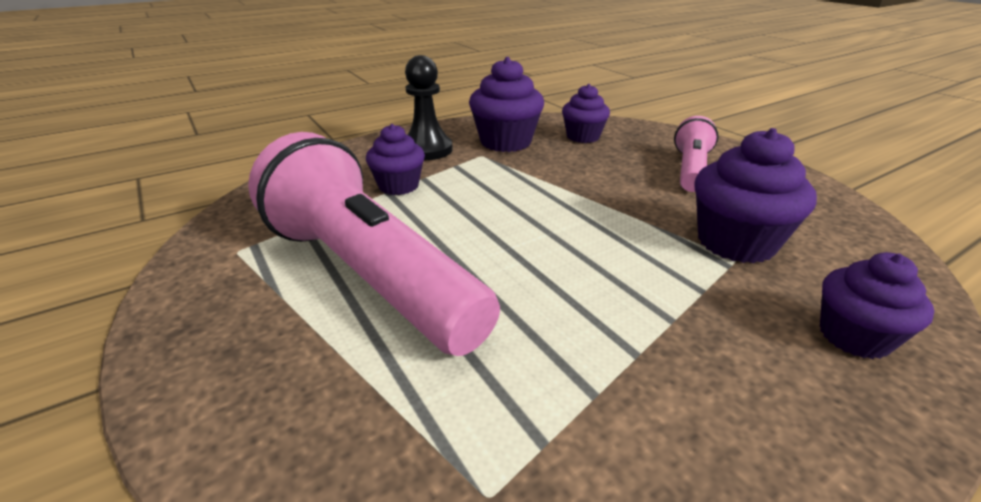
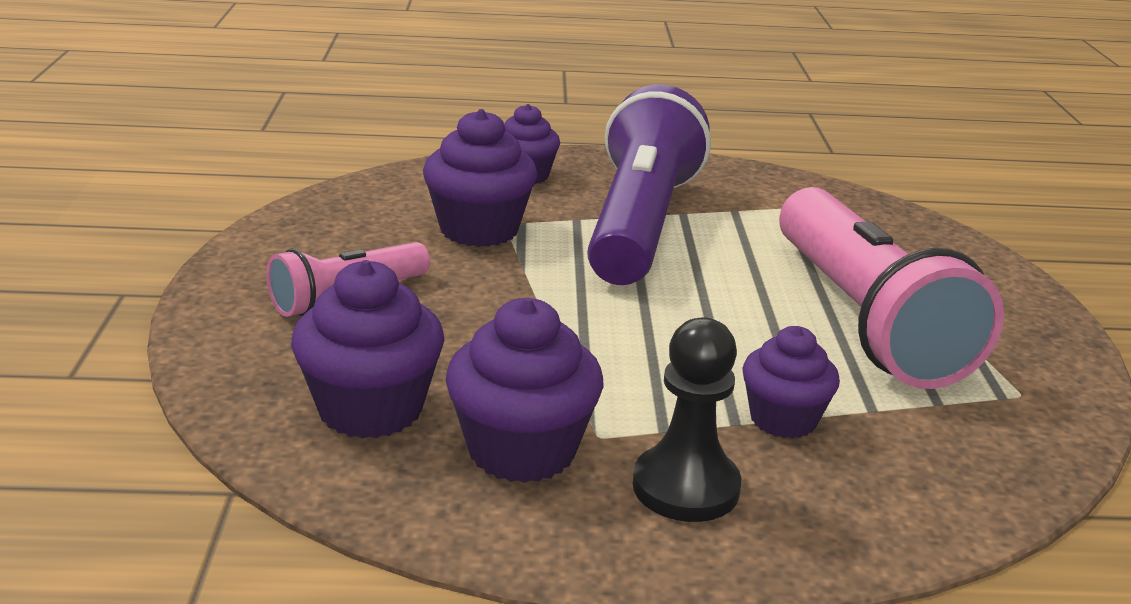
camera: 150 degrees left, 5 degrees down
purple cupcake [562,84,610,143] -> purple cupcake [291,260,444,439], size x1.52
none -> purple flashlight [587,85,711,285]

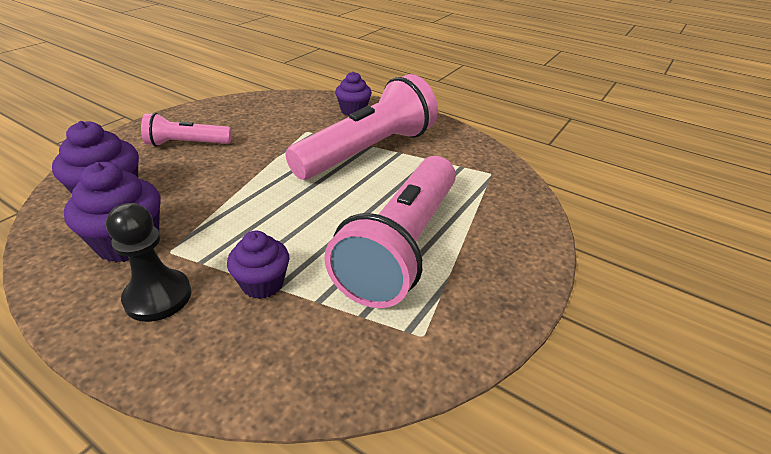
camera: 35 degrees right, 10 degrees up
purple cupcake [423,109,537,247] -> none
purple flashlight [587,85,711,285] -> pink flashlight [286,74,438,180]

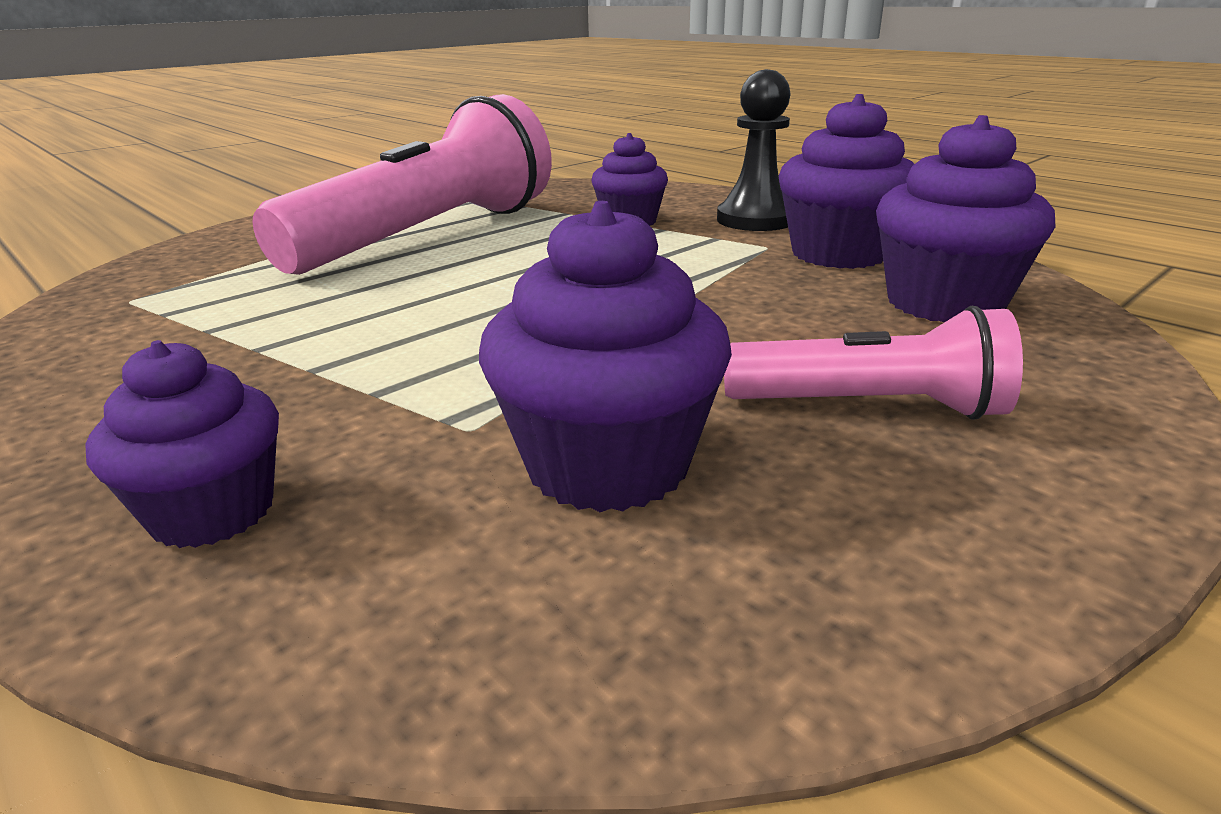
camera: 165 degrees left, 10 degrees down
pink flashlight [286,74,438,180] -> none
none -> purple cupcake [479,201,732,512]

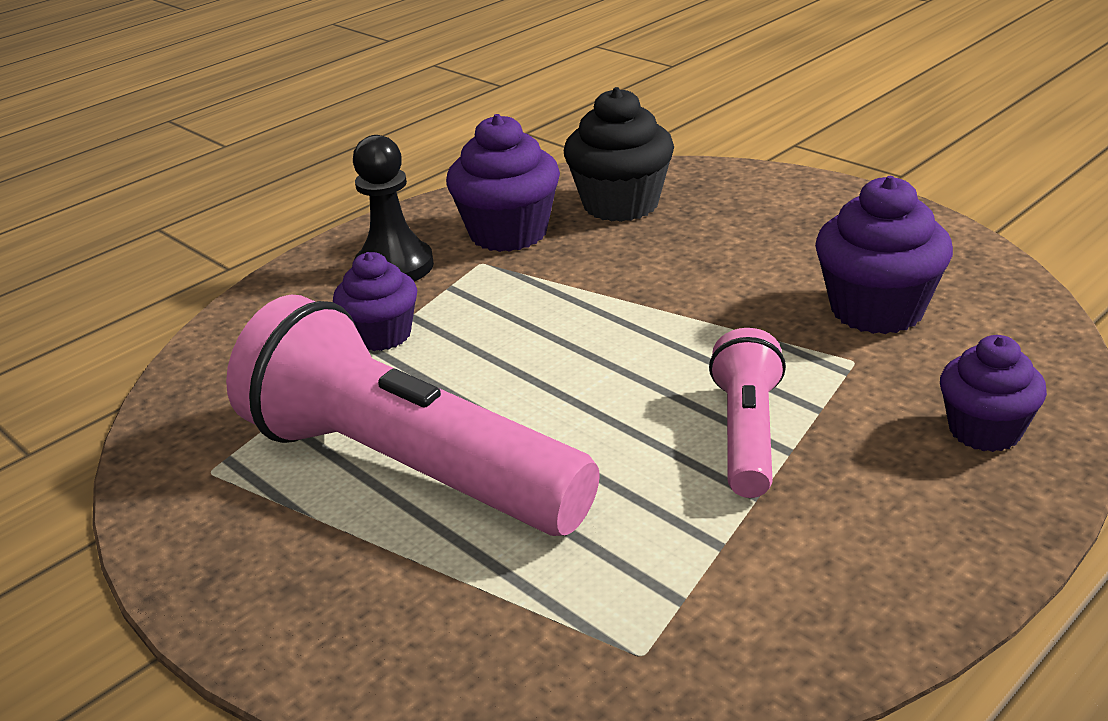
camera: 90 degrees left, 5 degrees up
pink flashlight [724,306,1023,420] -> pink flashlight moved to [709,328,786,498]
purple cupcake [876,115,1055,322] -> black cupcake [564,87,674,222]

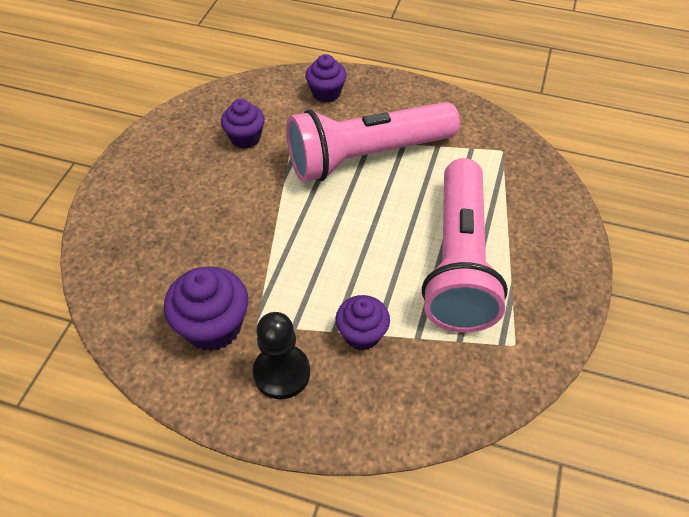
camera: 120 degrees left, 20 degrees up
black cupcake [564,87,674,222] -> none
pink flashlight [709,328,786,498] -> pink flashlight [286,102,460,182], size x1.95
purple cupcake [815,176,953,334] -> purple cupcake [221,99,265,149], size x0.66

